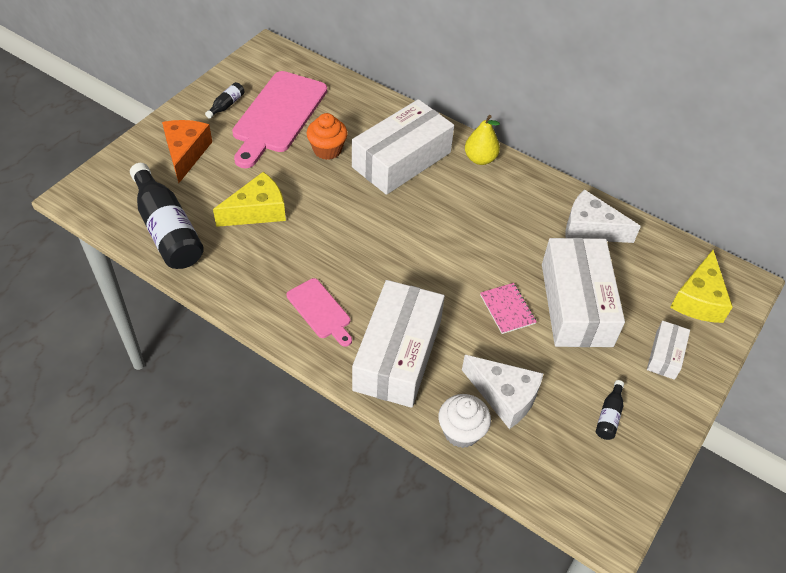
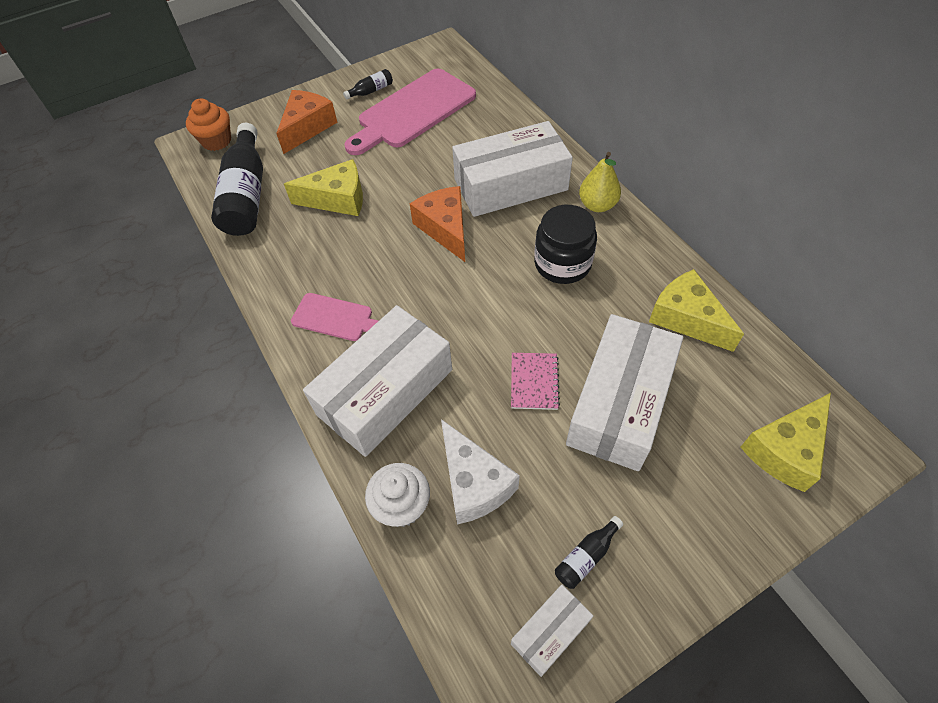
camera: 30 degrees right, 5 degrees up
pink cutting board [286,278,352,347] -> pink cutting board turned 60 degrees counterclockwise [291,293,378,341]
orange cupcake [306,113,347,160] -> orange cupcake moved to [186,98,231,151]
white cheese [565,189,641,243] -> yellow cheese [649,269,744,352]
white box [647,321,690,380] -> white box moved to [511,585,593,677]
none -> orange cheese [410,186,465,262]
none -> black jar [534,205,597,284]

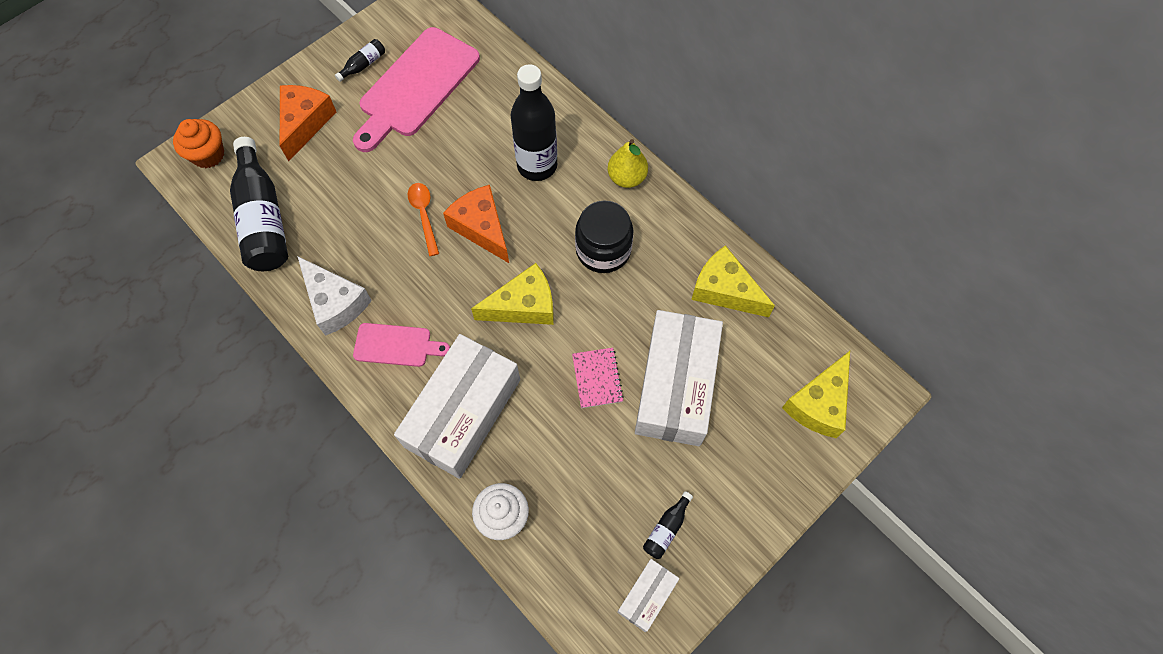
camera: 15 degrees left, 10 degrees up
yellow cheese [284,159,363,216] -> yellow cheese moved to [471,263,554,325]
white cheese [441,419,520,524] -> white cheese moved to [297,256,372,336]
white box [452,121,573,217] -> black bottle [511,64,557,181]
none -> orange spoon [407,183,439,256]

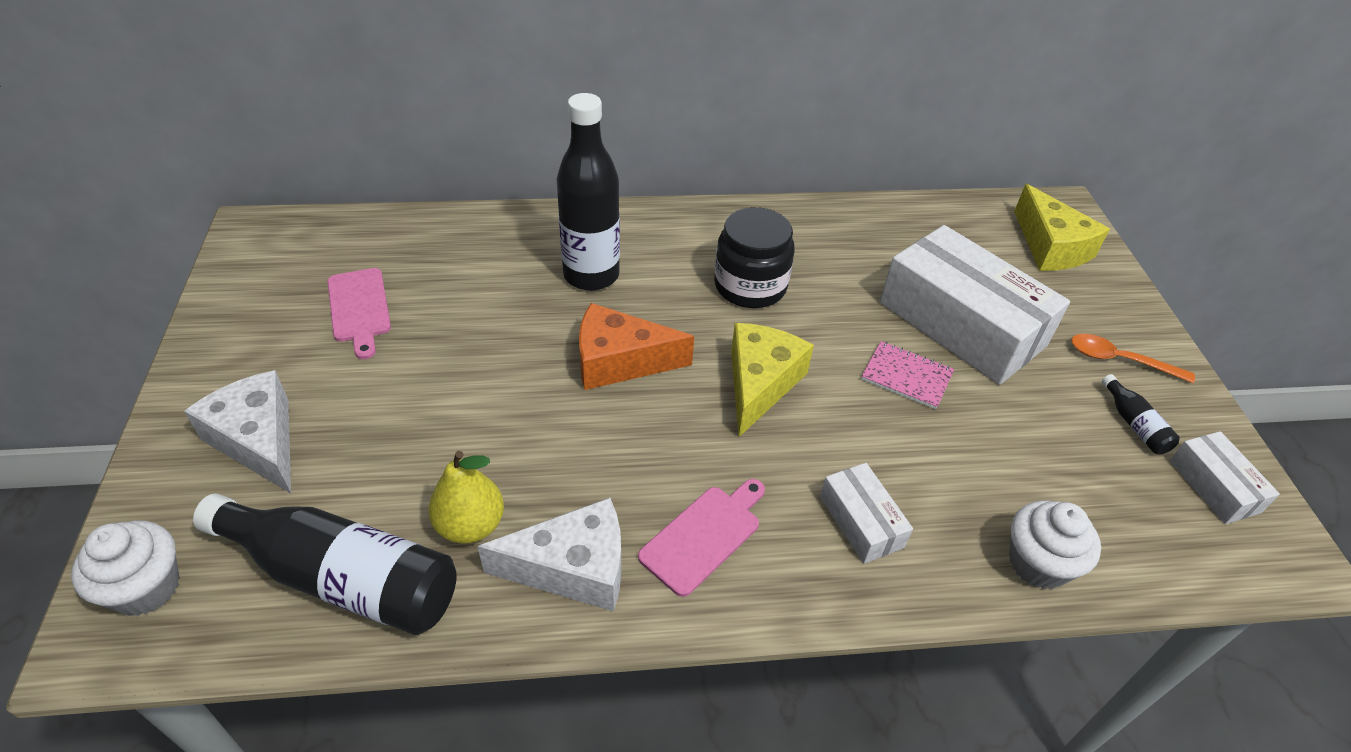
camera: 55 degrees left, 20 degrees down
orange cupcake [173,119,224,168] -> white cupcake [71,520,180,616]
orange cheese [280,85,336,161] -> white cheese [184,370,291,494]
black bottle [335,39,385,82] -> none
pink cutting board [353,27,480,152] -> pink cutting board [328,268,391,359], size x0.52
white box [394,334,520,479] -> white box [820,463,913,564], size x0.47
orange spoon [407,183,439,256] -> orange spoon moved to [1071,334,1195,383]
yellow pear [608,139,648,188] -> yellow pear moved to [428,451,504,544]
yellow cheese [691,245,775,317] -> none

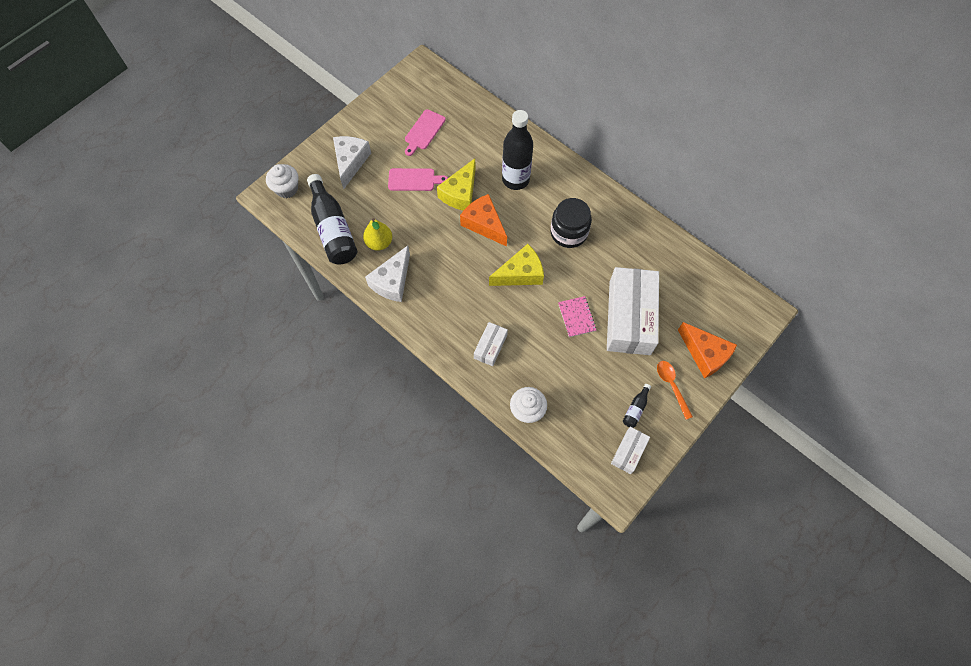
camera: 50 degrees right, 20 degrees up
white cheese [478,498,621,612] -> white cheese turned 75 degrees clockwise [365,246,410,302]
pink cutting board [638,479,765,597] -> pink cutting board moved to [388,168,448,191]
yellow cheese [1014,184,1110,271] -> yellow cheese moved to [437,158,476,211]
none -> orange cheese [678,322,737,379]

